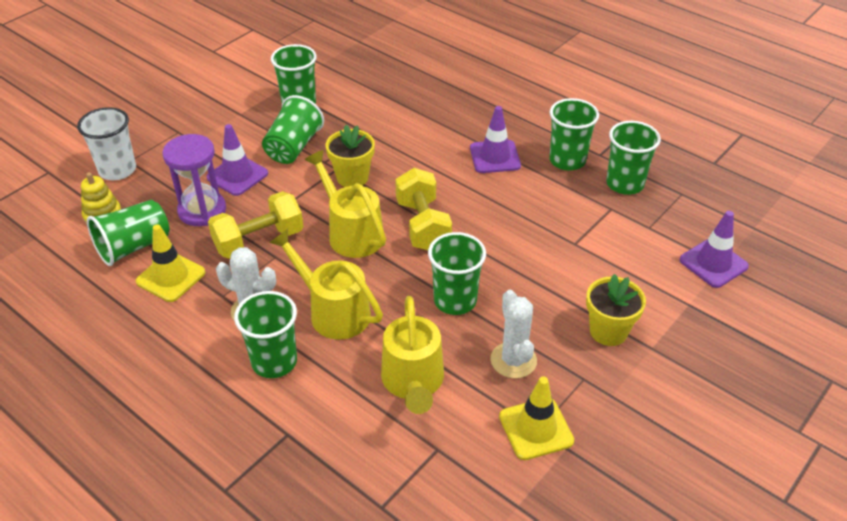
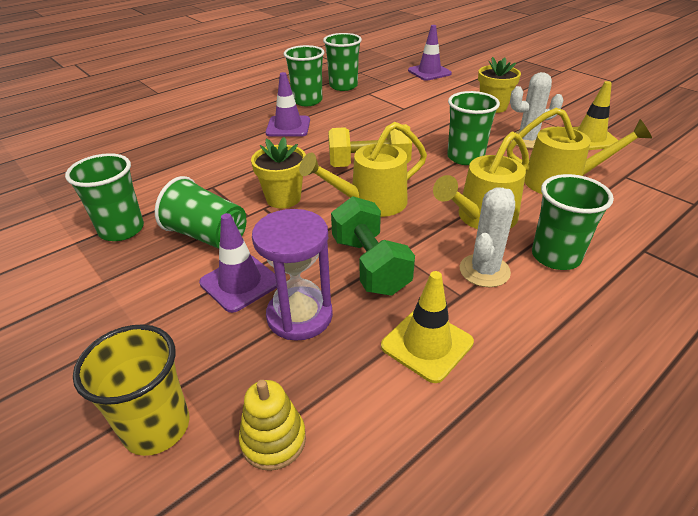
camera: 80 degrees left, 5 degrees down
white cup [77,107,136,180] -> yellow cup [73,324,190,456]
green cup [87,200,169,266] -> none
yellow dumbbell [208,191,304,259] -> green dumbbell [331,196,415,296]

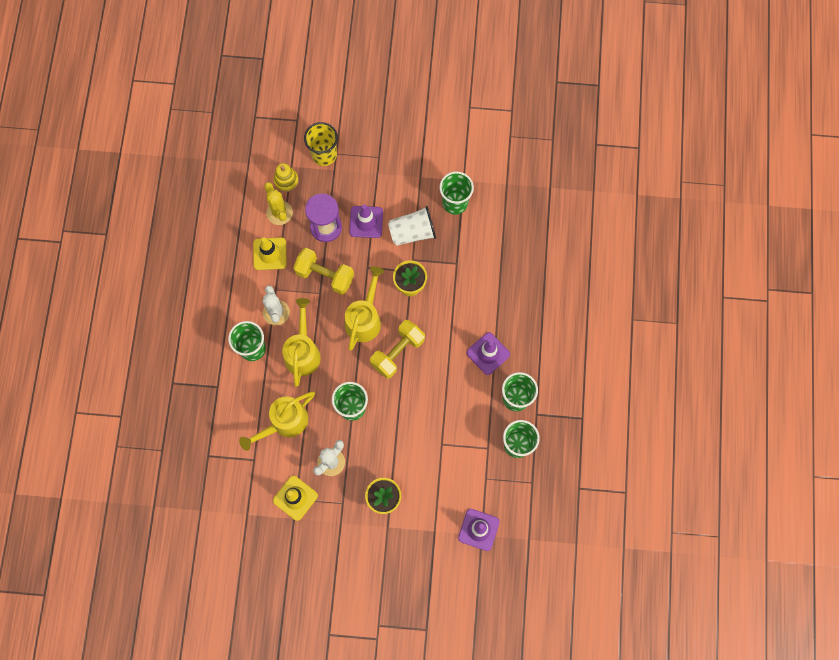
camera: 135 degrees right, 35 degrees up
green cup [155,176,246,249] -> white cup [388,206,436,246]
green dumbbell [331,196,415,296] -> yellow dumbbell [294,248,354,295]
none -> yellow cactus [264,182,293,225]

